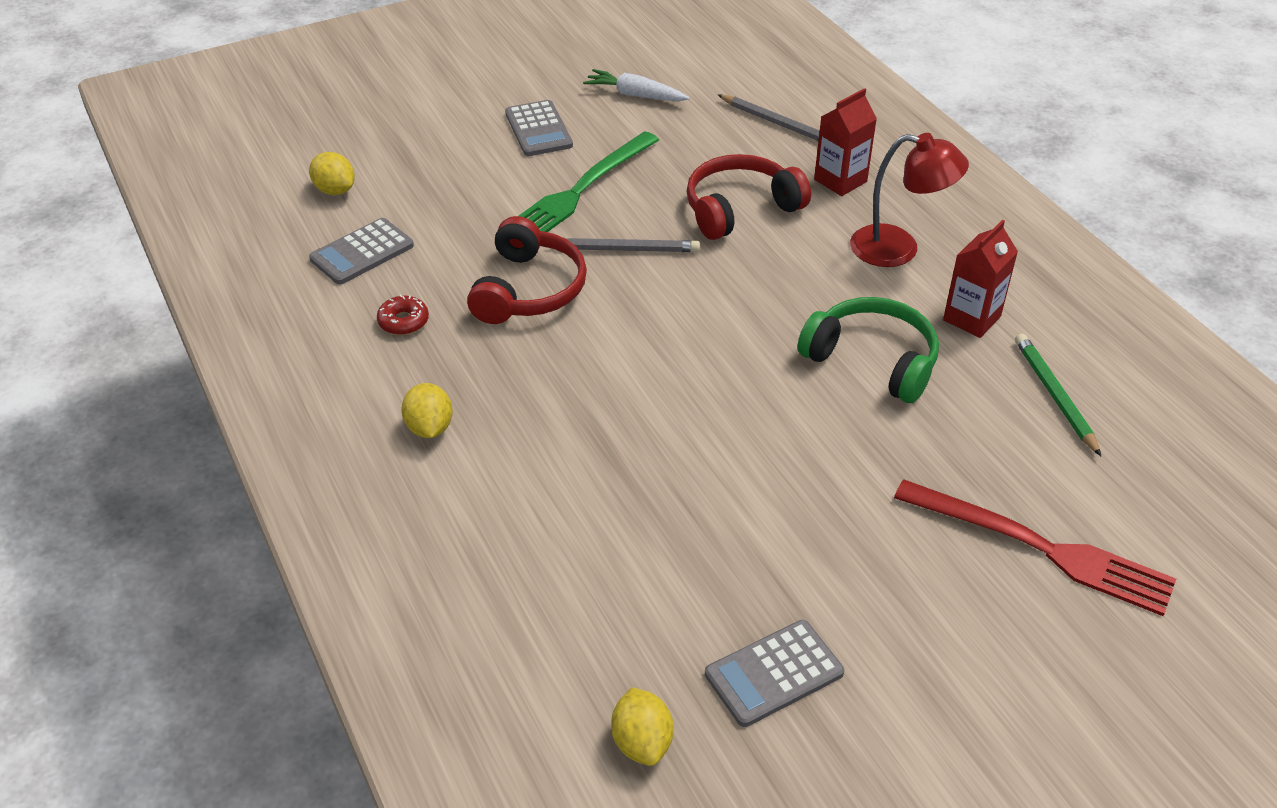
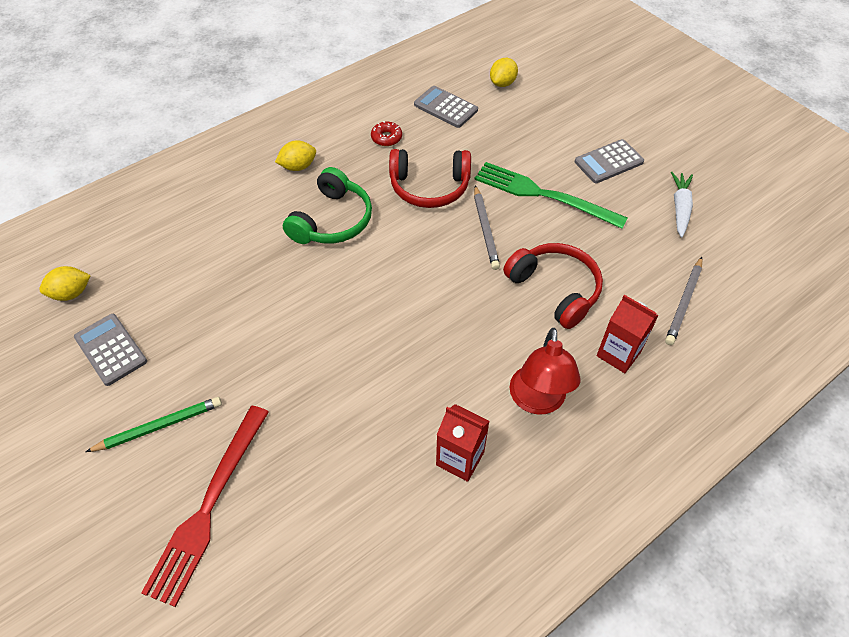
camera: 80 degrees right, 10 degrees up
green headphones [797,297,939,403] -> green headphones moved to [283,167,372,244]
green pencil [1015,334,1101,456] -> green pencil moved to [86,397,222,452]

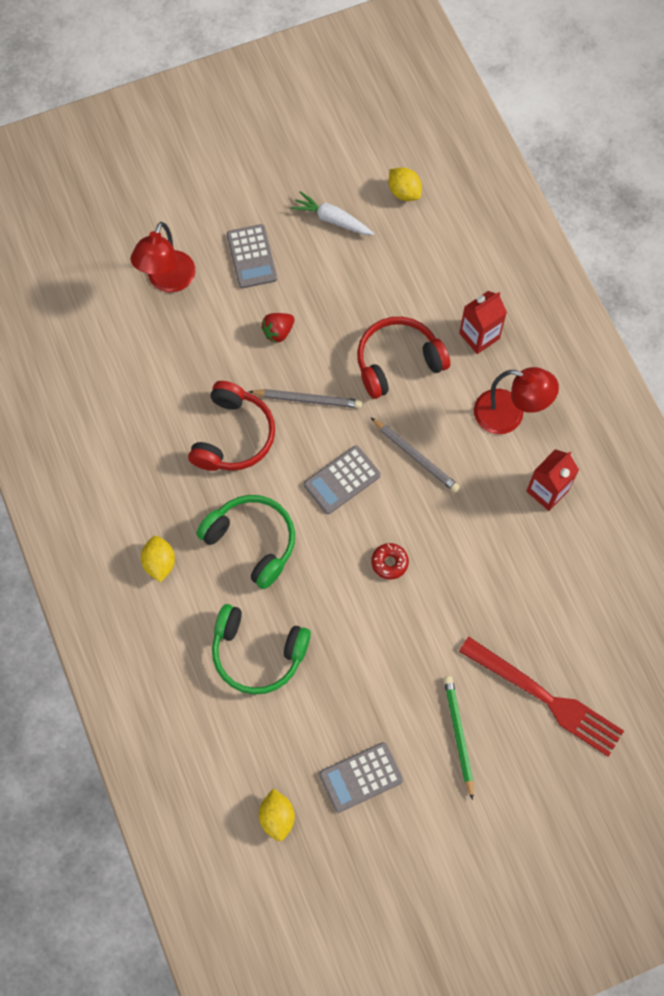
camera: 75 degrees left, 15 degrees up
red donut [371,121,402,146] -> red donut moved to [371,543,409,580]
grey calculator [414,86,478,128] -> grey calculator moved to [304,445,381,514]
green fork [474,162,628,229] -> red strawberry [261,313,294,343]
yellow lemon [490,58,518,87] -> yellow lemon moved to [389,167,422,201]
grey pencil [665,257,702,345] -> grey pencil moved to [370,417,460,493]
none -> red lamp [131,222,196,292]
none -> green headphones [212,604,311,695]

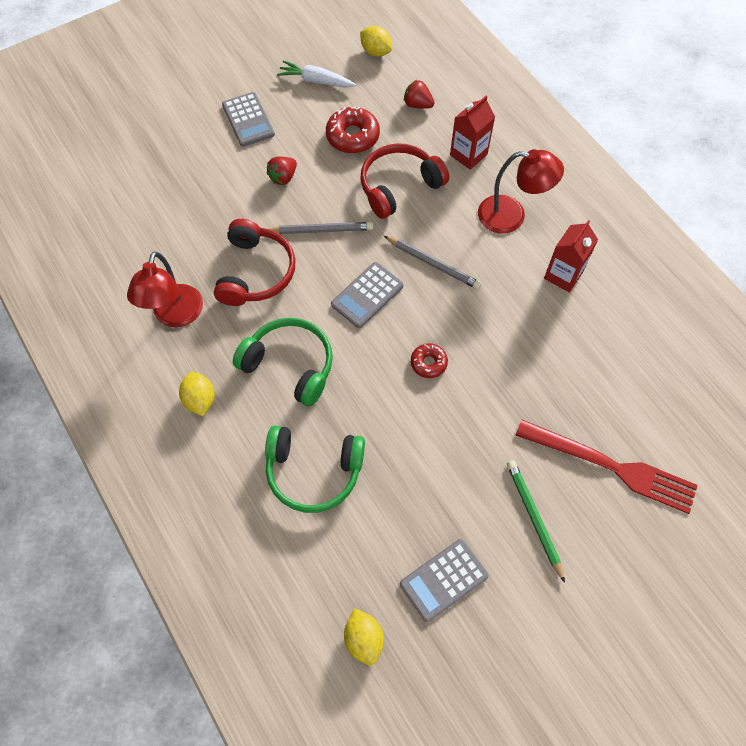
camera: 10 degrees left, 5 degrees down
red lamp [131,222,196,292] -> red lamp moved to [127,251,203,327]
none -> red donut [326,107,380,153]
none -> red strawberry [404,80,435,109]

